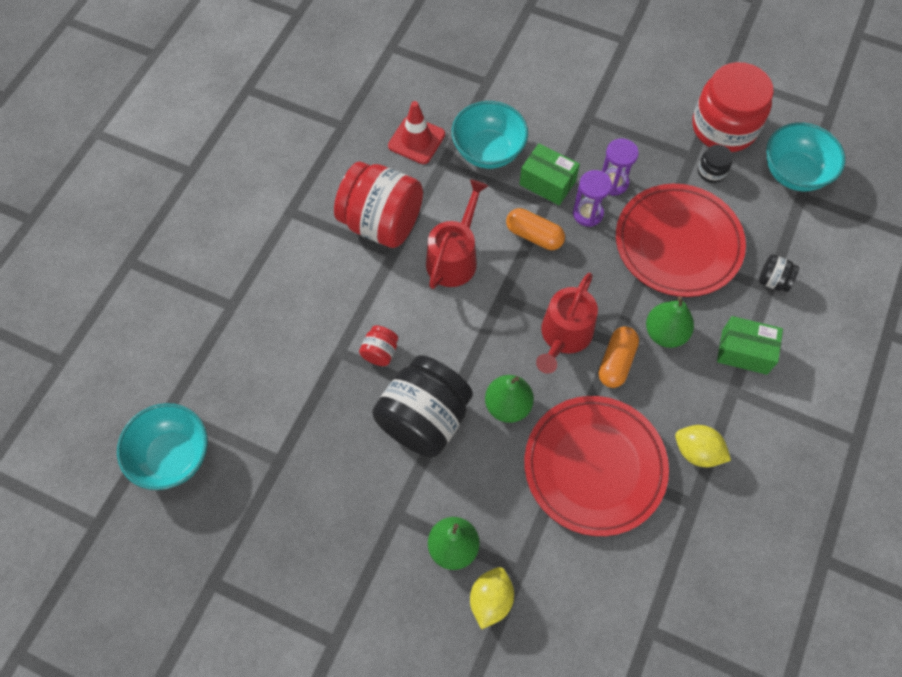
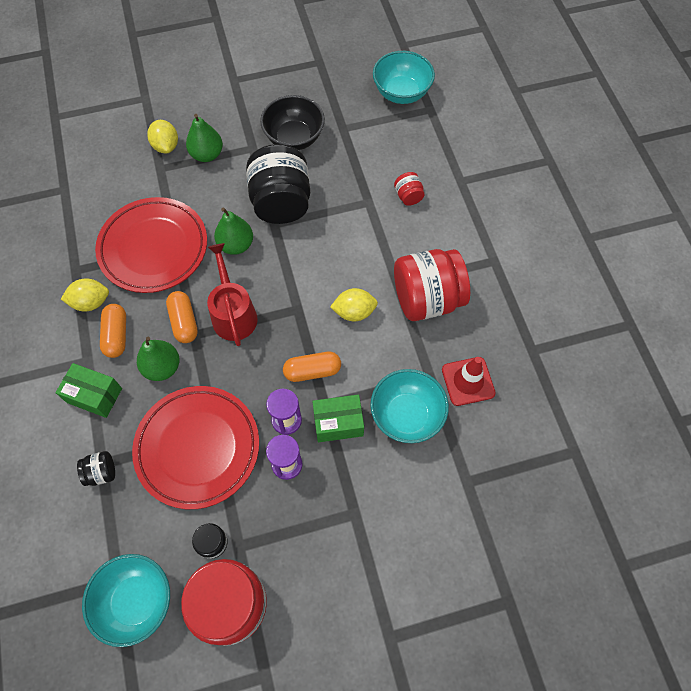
camera: 140 degrees right, 0 degrees up
red jar [359,325,398,366] -> red jar moved to [394,172,425,206]
red watering can [426,179,488,289] -> yellow lemon [330,288,378,321]
green box [717,316,783,375] -> green box turned 45 degrees clockwise [56,363,122,418]
none -> orange capsule [100,304,126,358]
none -> black bowl [260,95,325,150]

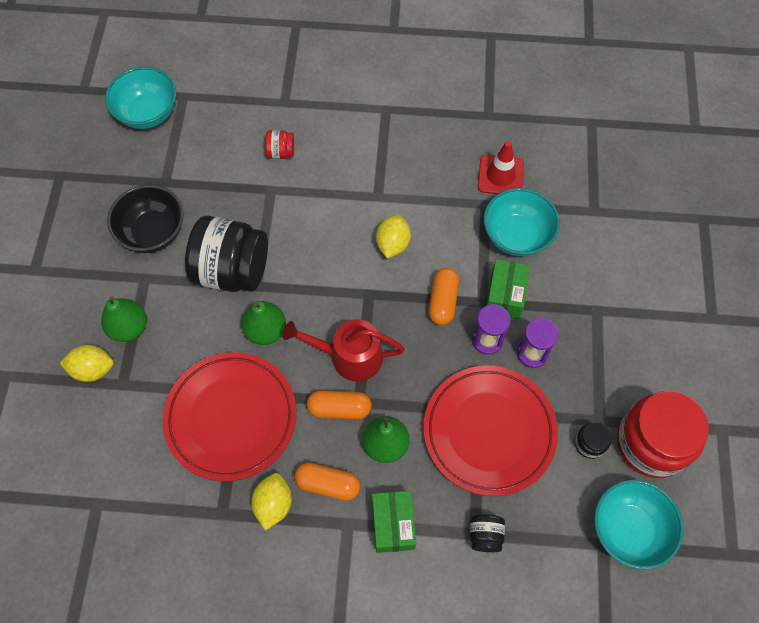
camera: 70 degrees left, 0 degrees up
green box [56,363,122,418] -> green box turned 45 degrees counterclockwise [372,491,416,553]
red jar [394,249,470,321] -> none

